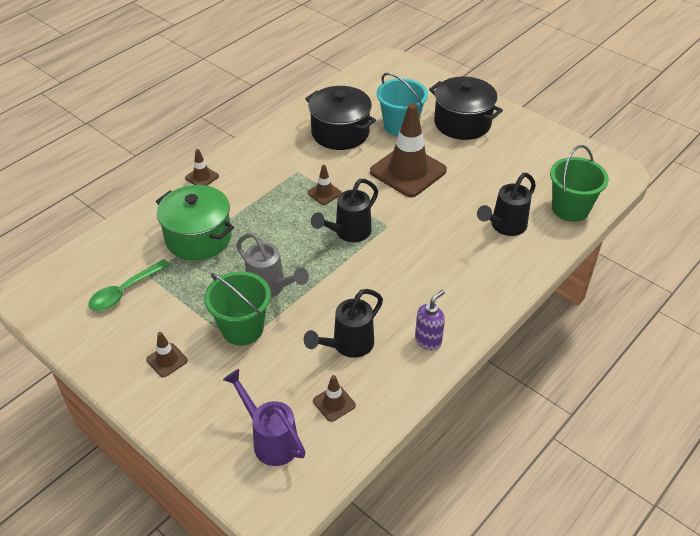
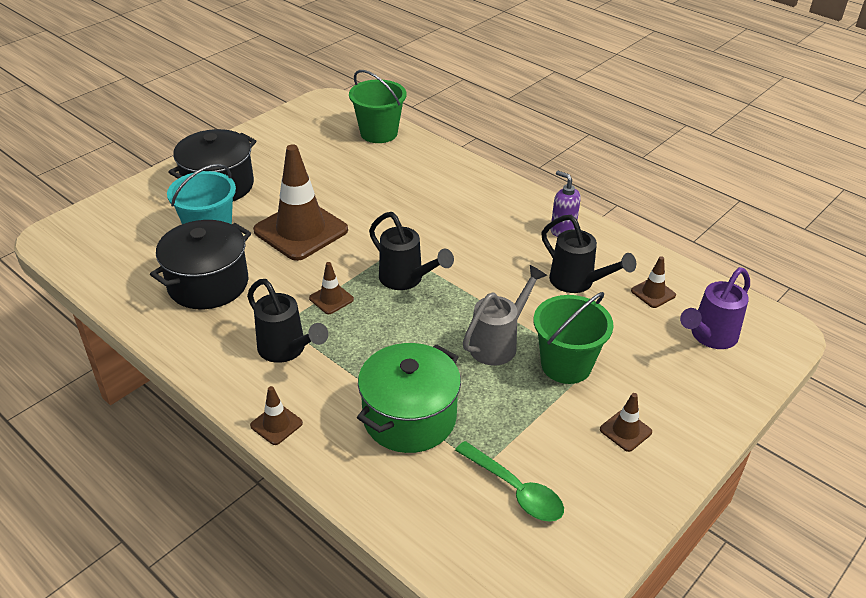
camera: 90 degrees left, 5 degrees down
black watering can [477,173,536,236] -> black watering can moved to [247,279,328,363]

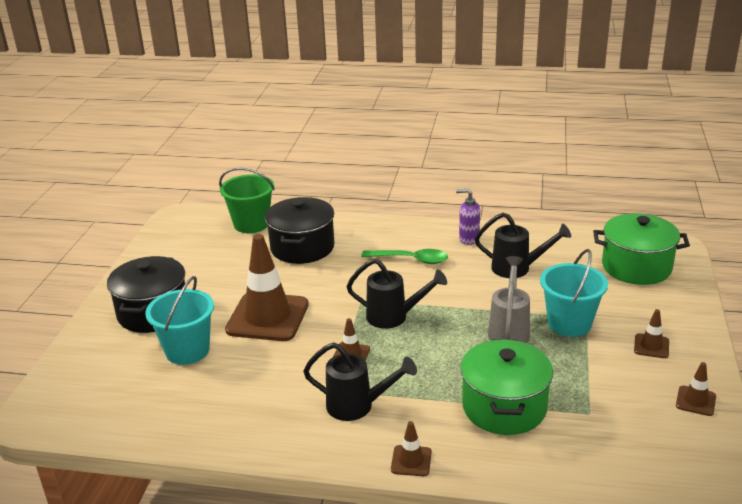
camera: 30 degrees left, 10 degrees down
black pot [150,220,251,309] -> black pot moved to [265,197,335,264]
green spoon [455,441,564,522] -> green spoon moved to [361,249,448,264]
green bucket [534,292,614,384] -> turquoise bucket [540,249,608,337]
brown traffic cone [631,256,676,308] -> brown traffic cone moved to [676,362,716,416]
purple watering can [680,267,750,349] -> green pot [593,213,690,285]

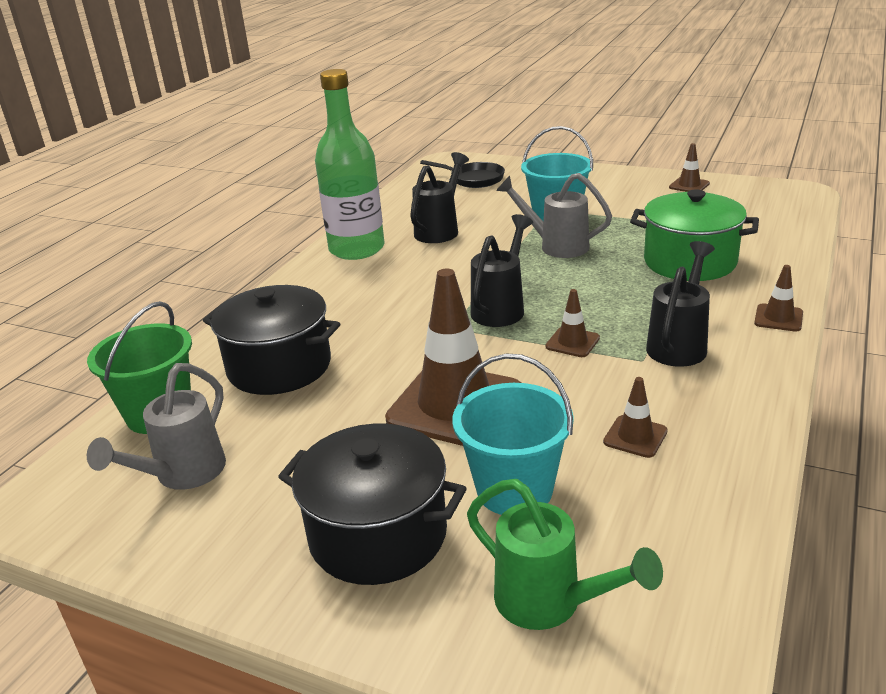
camera: 75 degrees left, 0 degrees up
green spoon [361,249,448,264] -> none
purple soap dispenser [456,189,480,245] -> green bottle [315,69,385,260]
green pot [593,213,690,285] -> black pan [420,160,505,188]
brown traffic cone [634,309,669,358] -> brown traffic cone moved to [603,377,668,458]
none -> grey watering can [87,363,226,490]
none -> green watering can [467,479,663,630]

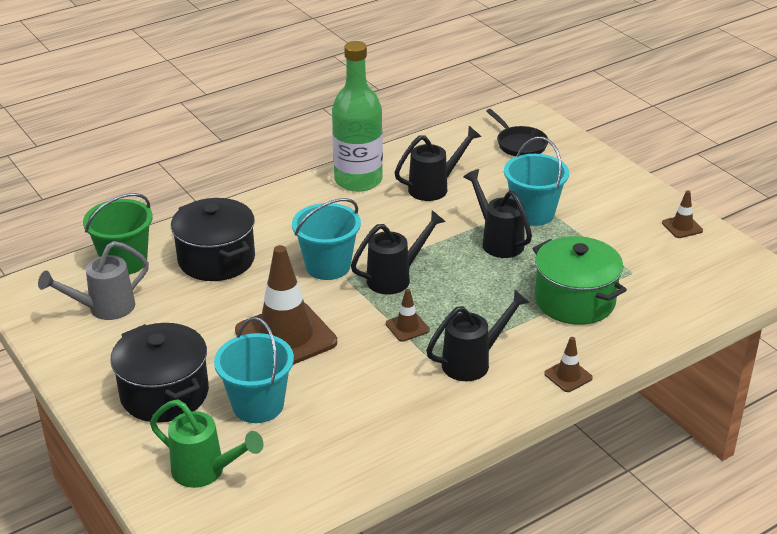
camera: 30 degrees right, 5 degrees up
green watering can [467,479,663,630] -> green watering can turned 45 degrees counterclockwise [150,399,264,488]
grey watering can [496,173,612,258] -> black watering can [463,169,532,258]
brown traffic cone [603,377,668,458] -> none
none -> turquoise bucket [292,198,361,280]

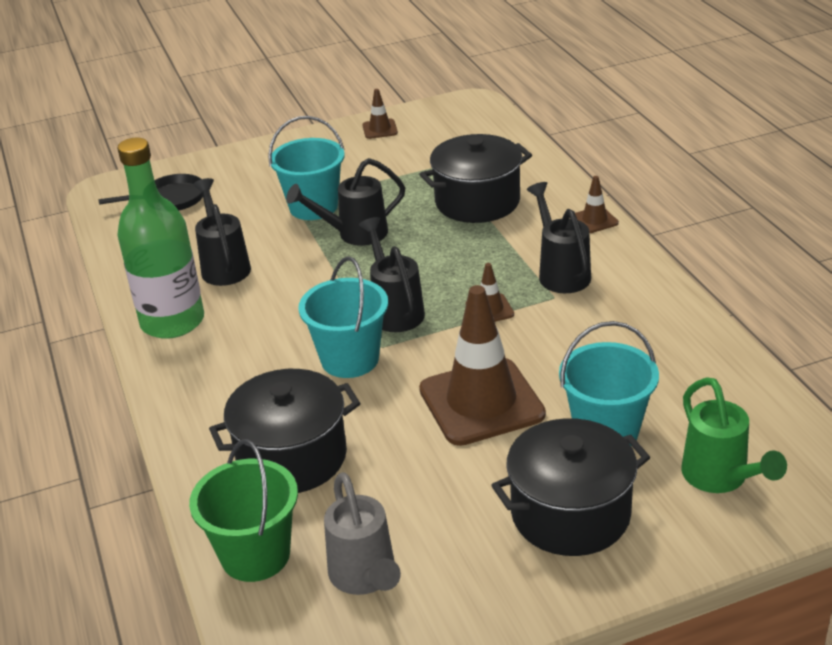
camera: 75 degrees left, 0 degrees up
green watering can [150,399,264,488] -> green watering can turned 120 degrees clockwise [681,377,787,493]
green pot [532,236,627,325] -> black pot [419,134,532,223]

